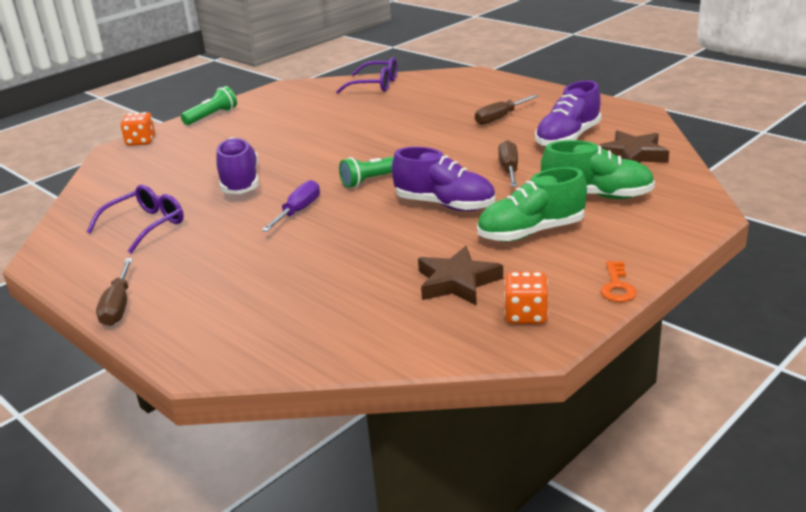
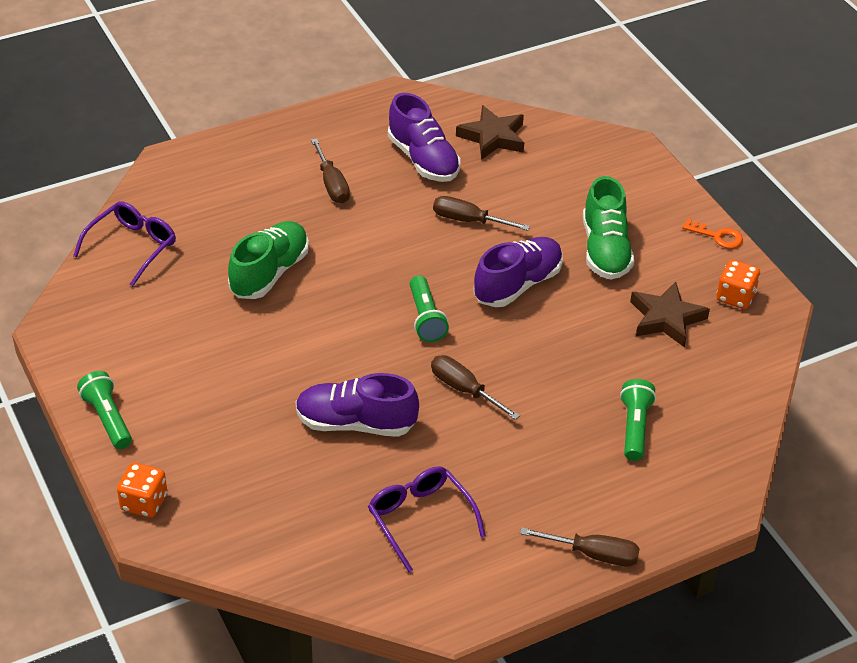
camera: 75 degrees left, 15 degrees up
purple screwdriver [261,180,320,232] -> brown screwdriver [431,355,520,420]
green shoe [541,140,655,199] -> green shoe moved to [228,221,309,299]
none -> green flashlight [620,379,656,461]

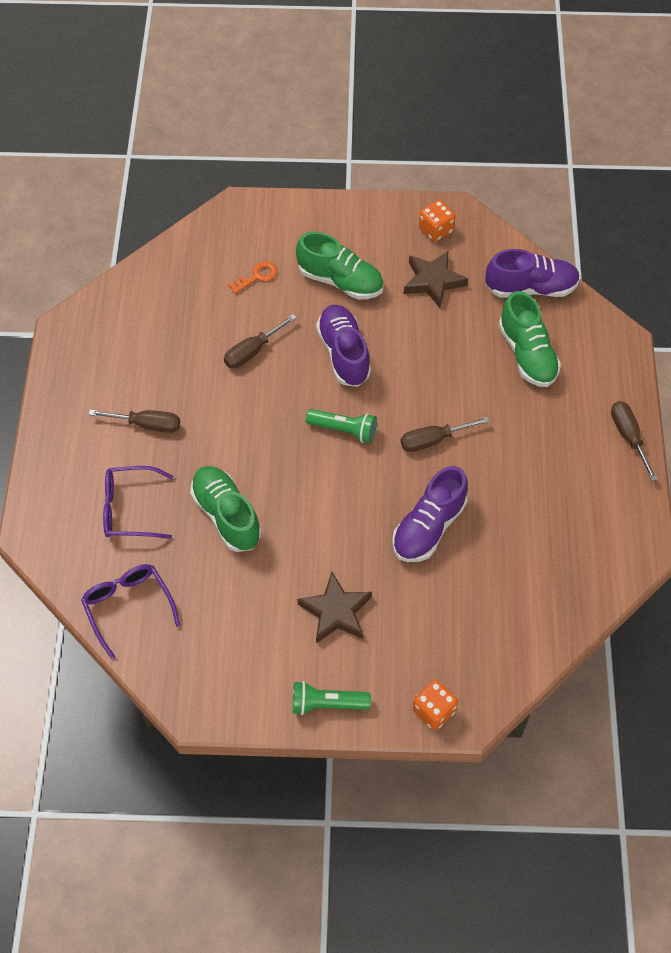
camera: 60 degrees left, 15 degrees up
purple glasses [368,466,486,572] -> purple glasses moved to [103,466,173,539]
purple shoe [388,93,461,182] -> purple shoe moved to [485,249,580,297]
brown star [456,105,524,160] -> brown star moved to [297,572,372,644]
brown screwdriver [520,527,640,566] -> brown screwdriver turned 60 degrees counterclockwise [611,401,658,481]
green flashlight [620,379,656,461] -> green shoe [499,291,561,387]
orange key [682,219,743,249] -> orange key moved to [228,261,277,294]

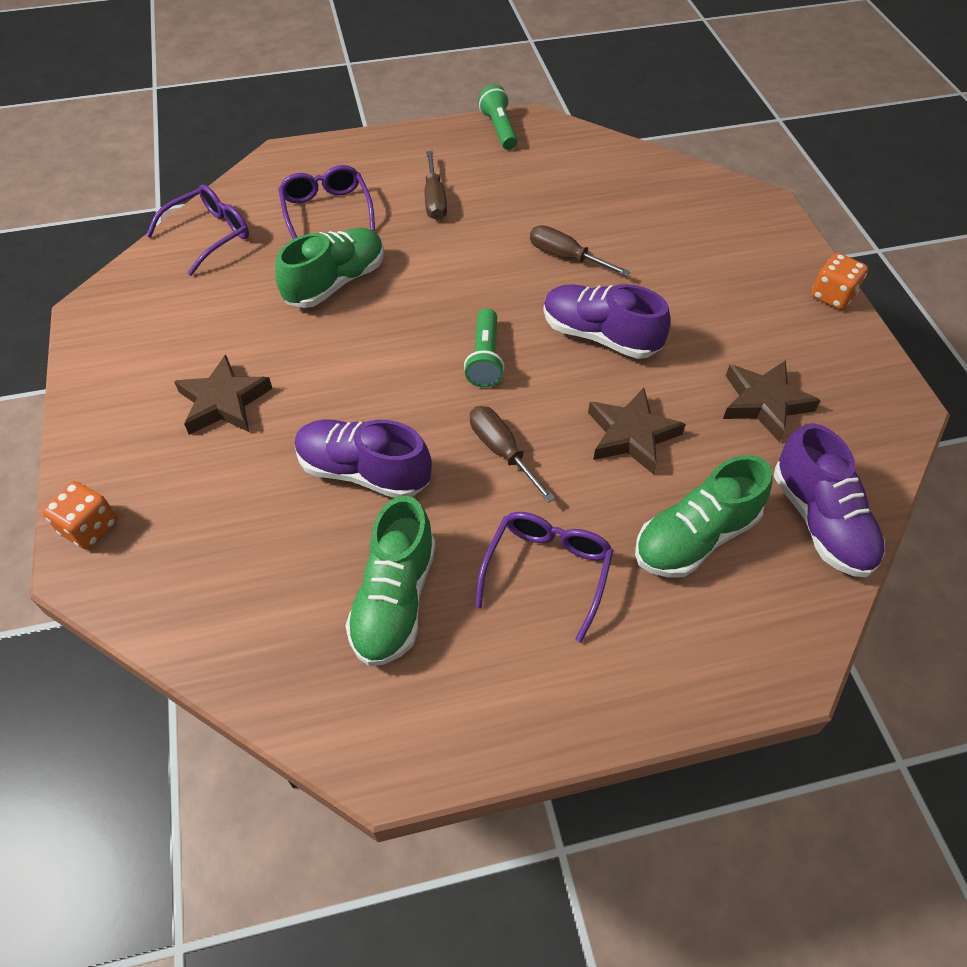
camera: 75 degrees right, 5 degrees down
orange key [228,261,277,294] -> none
green flashlight [293,681,371,715] -> green flashlight moved to [478,85,518,150]
green shoe [296,232,384,299] -> green shoe moved to [345,496,436,666]
purple shoe [316,305,371,387] -> purple shoe turned 120 degrees counterclockwise [543,284,671,359]
orange dice [419,200,455,242] -> orange dice moved to [811,253,868,310]
brown screwdriver [611,401,658,481] -> none
none -> purple glasses [475,512,614,643]
none -> brown star [588,388,686,475]

